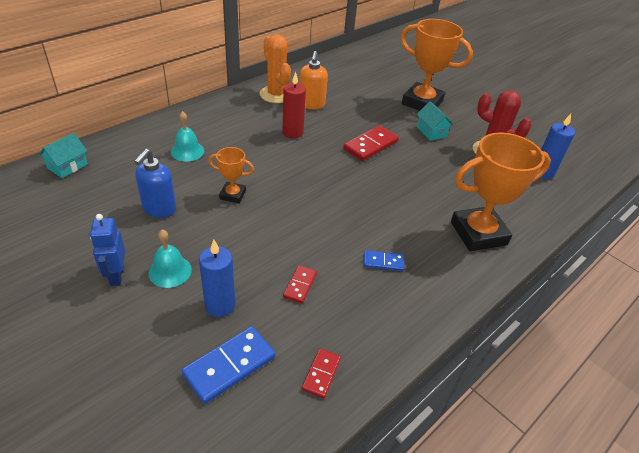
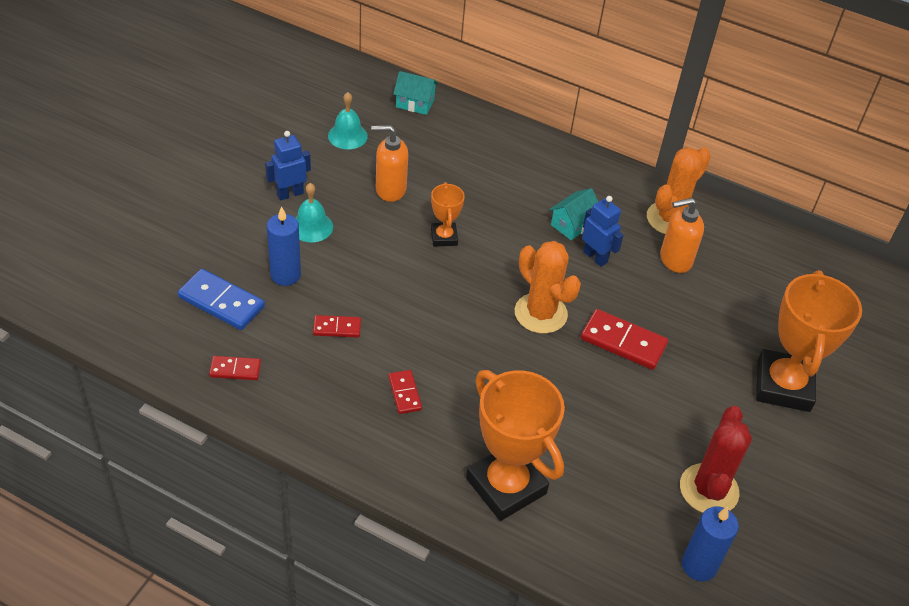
camera: 70 degrees right, 5 degrees up
blue soap dispenser [134,149,176,218] -> orange soap dispenser [371,125,408,202]
turquoise bell [171,111,204,162] -> turquoise bell moved to [328,92,368,149]
red candle [282,72,306,139] -> blue robot [582,196,624,267]
blue domino [364,250,405,271] -> red domino [388,370,422,414]
turquoise house [416,101,453,141] -> turquoise house moved to [549,188,598,240]
none -> orange cactus [515,241,581,334]

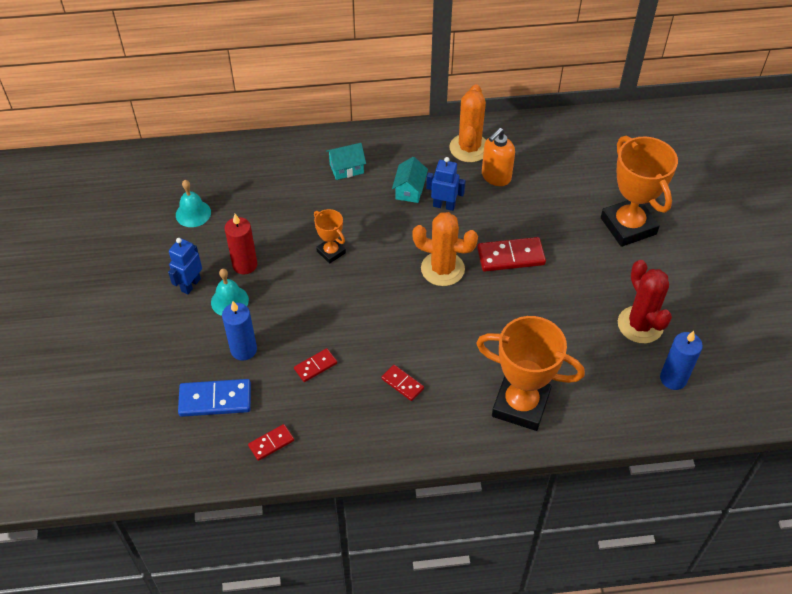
camera: 30 degrees left, 5 degrees up
orange soap dispenser [371,125,408,202] -> none
turquoise house [393,71,438,115] -> turquoise house moved to [327,143,366,180]
none -> red candle [225,214,257,274]

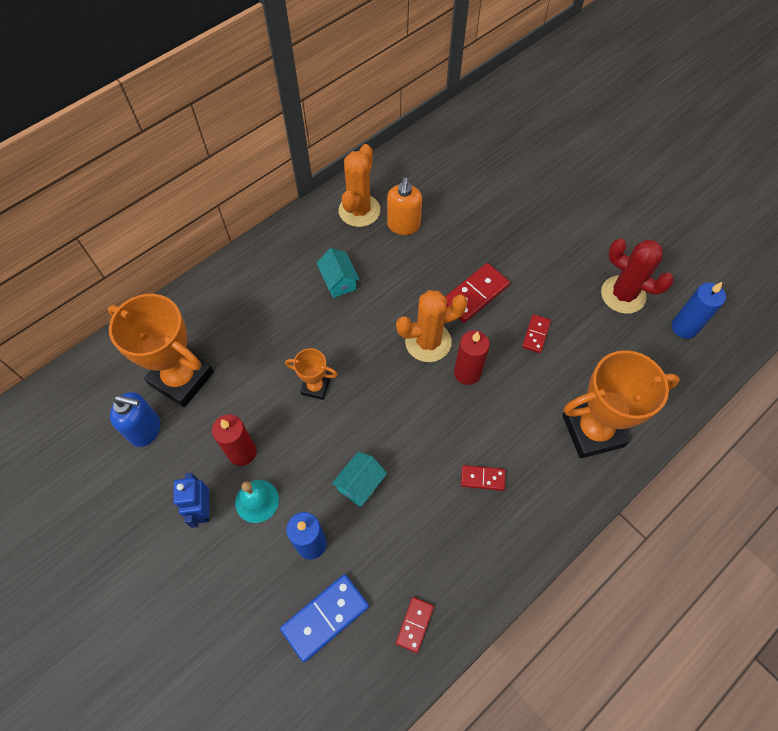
camera: 35 degrees left, 10 degrees up
turquoise bell [176,180,211,227] -> blue soap dispenser [110,392,160,447]
red domino [294,348,337,382] -> red domino moved to [522,314,551,353]
turquoise house [327,143,366,180] -> turquoise house moved to [332,452,387,507]
blue robot [426,157,466,211] -> none
orange cactus [450,84,486,162] -> orange cactus turned 45 degrees clockwise [339,144,380,227]
orange trophy [601,136,678,247] -> orange trophy moved to [108,294,214,407]
none -> red candle [454,330,490,385]

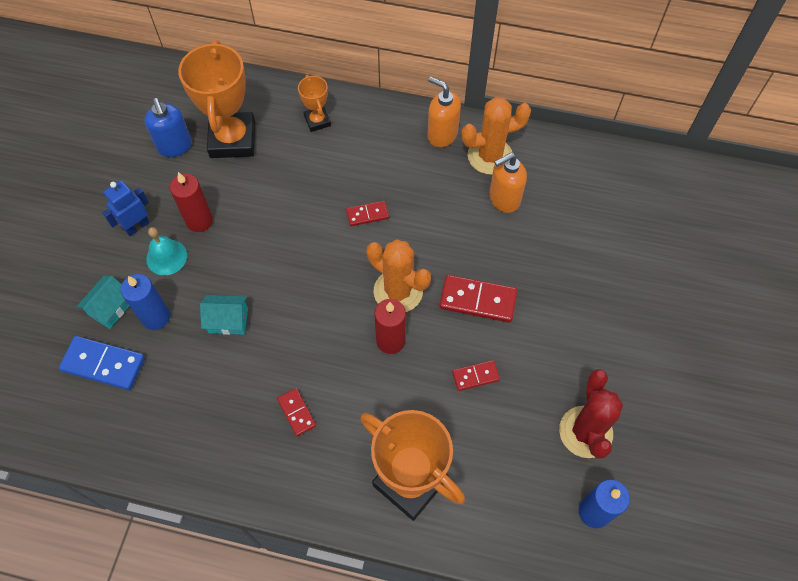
camera: 55 degrees right, 0 degrees up
orange trophy [285,348,338,400] -> orange trophy moved to [298,75,331,132]
turquoise house [317,248,360,298] -> turquoise house moved to [77,276,129,329]
red domino [396,597,434,653] -> red domino moved to [346,201,389,226]
none -> orange soap dispenser [427,76,461,147]

